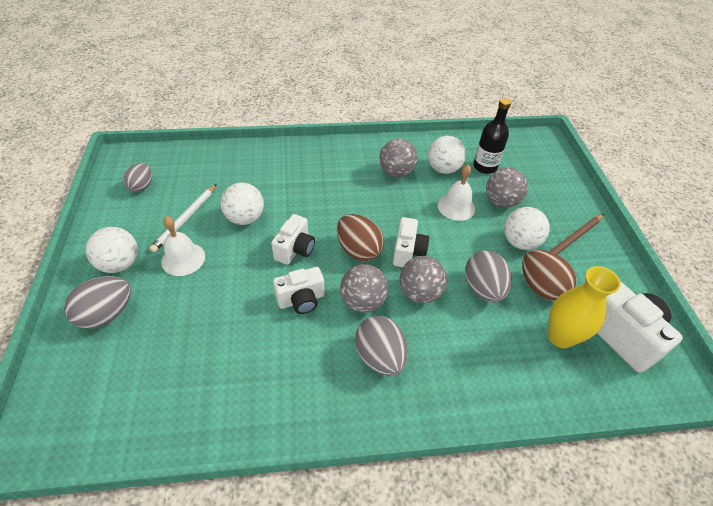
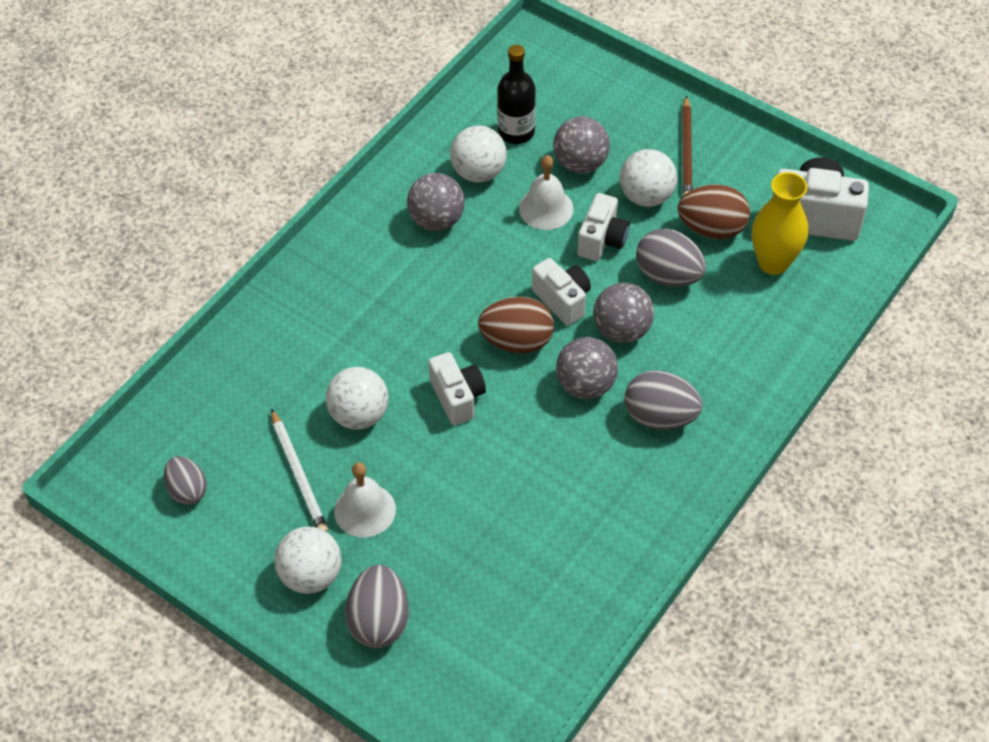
camera: 45 degrees left, 5 degrees up
white camera [273,267,325,314] -> white camera moved to [577,193,630,261]

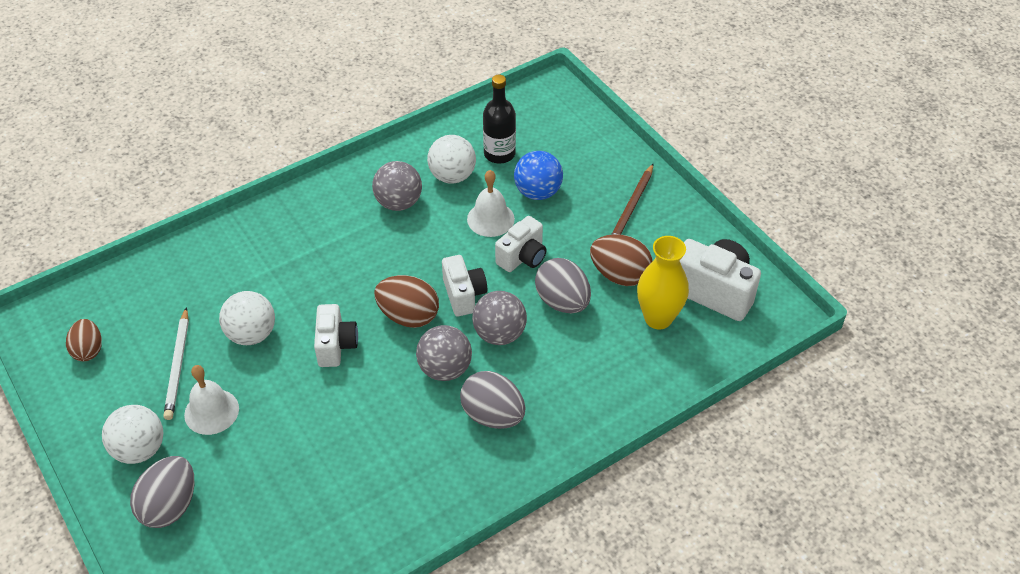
camera: 20 degrees right, 5 degrees down
grey egg [164,456,207,505] -> brown egg [66,319,102,361]
grey ball [553,116,610,173] -> blue ball [514,151,563,200]
white ball [620,149,677,207] -> none

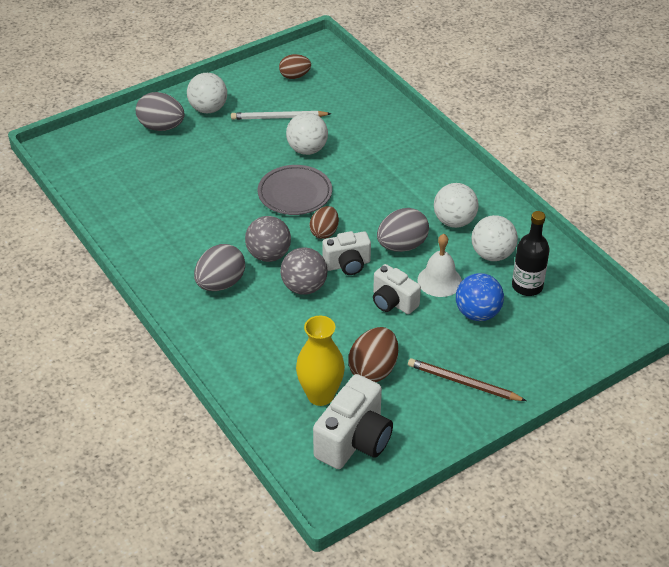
camera: 90 degrees right, 5 degrees down
white bell [184,365,239,435] -> none
white camera [314,304,358,367] -> grey plate [258,165,332,215]
grey ball [372,161,422,211] -> white ball [434,183,479,228]
brown egg [374,275,439,328] -> brown egg [310,206,339,239], size x0.67
grey egg [535,258,591,313] -> grey egg moved to [377,208,429,252]

